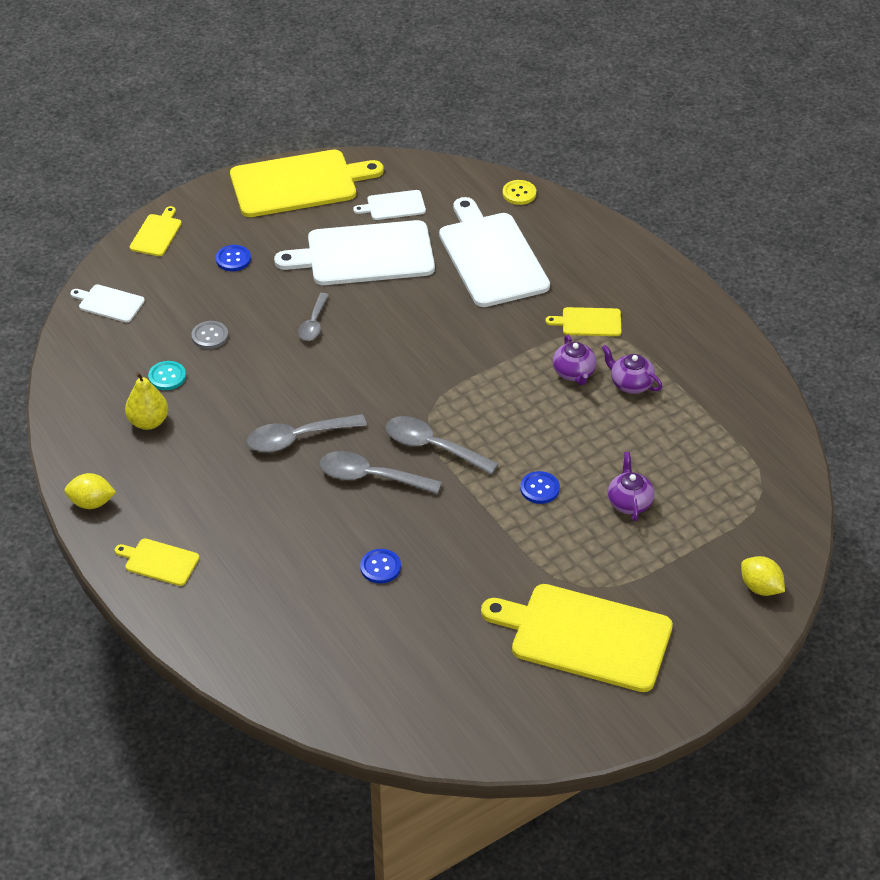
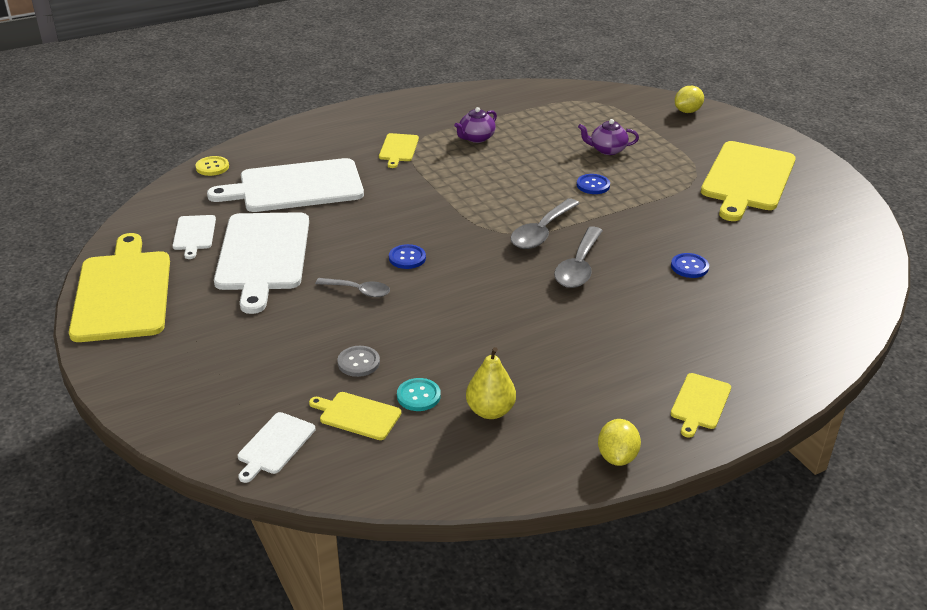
camera: 85 degrees left, 10 degrees down
yellow cutting board [130,206,182,256] -> yellow cutting board moved to [309,392,401,440]
blue button [216,245,251,271] -> blue button moved to [389,244,426,269]
grey spoon [247,414,367,452] -> none
purple teapot [553,334,596,385] -> none

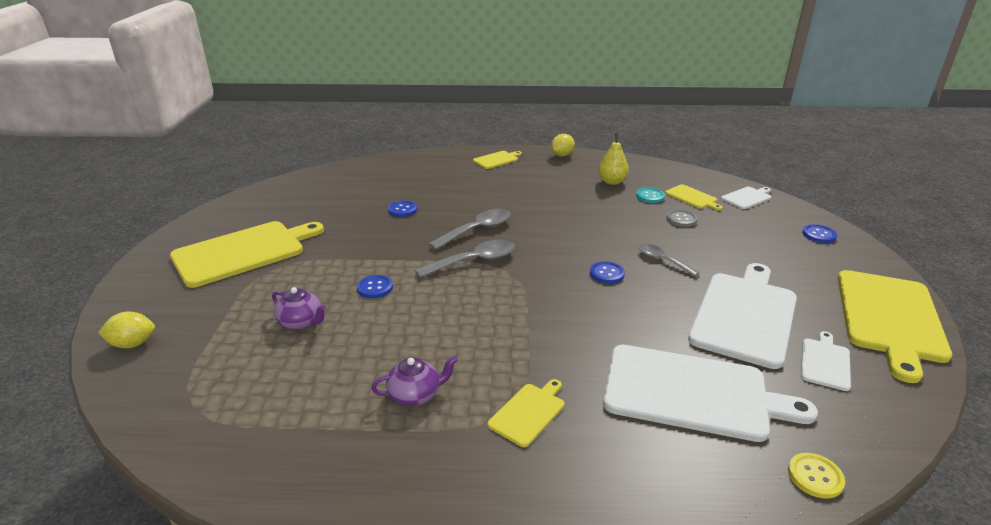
camera: 150 degrees left, 5 degrees down
none -> blue button [802,224,837,243]

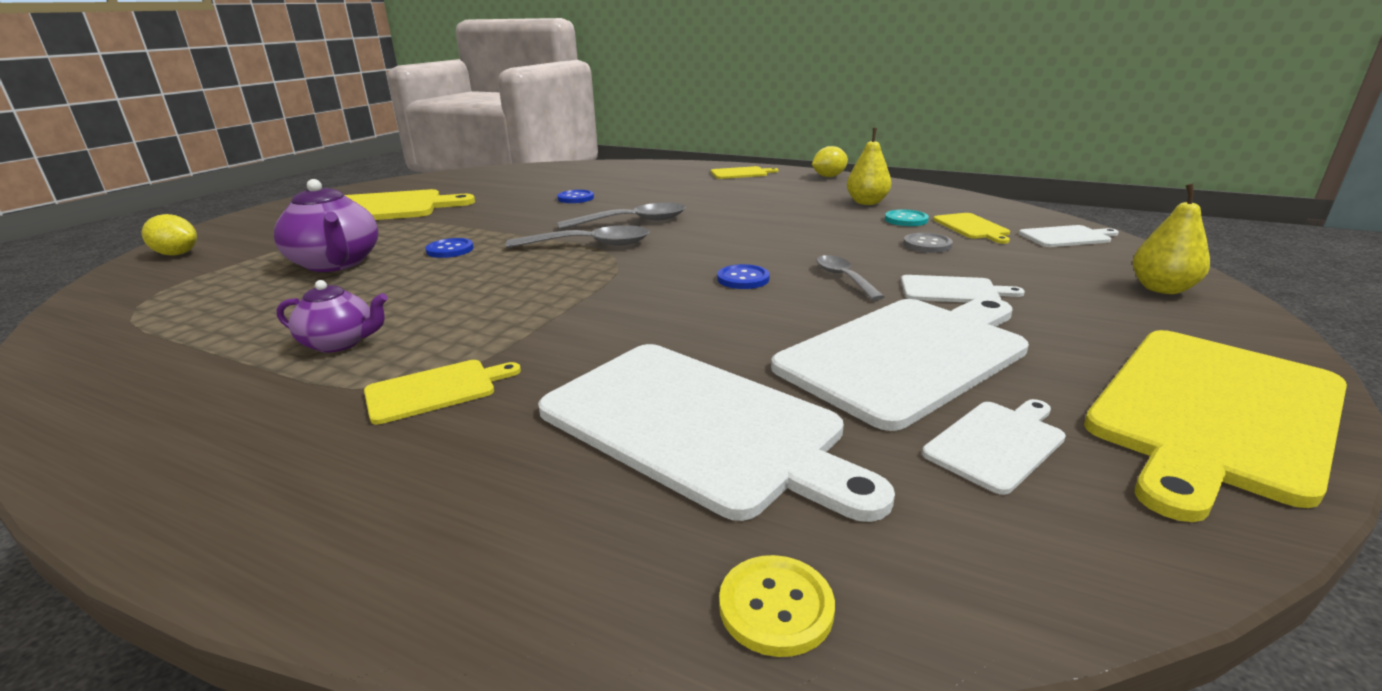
camera: 25 degrees right, 5 degrees down
purple teapot [272,287,326,330] -> purple teapot [274,179,378,272], size x1.64
blue button [802,224,837,243] -> yellow pear [1133,184,1210,294]
none -> white cutting board [901,275,1025,303]

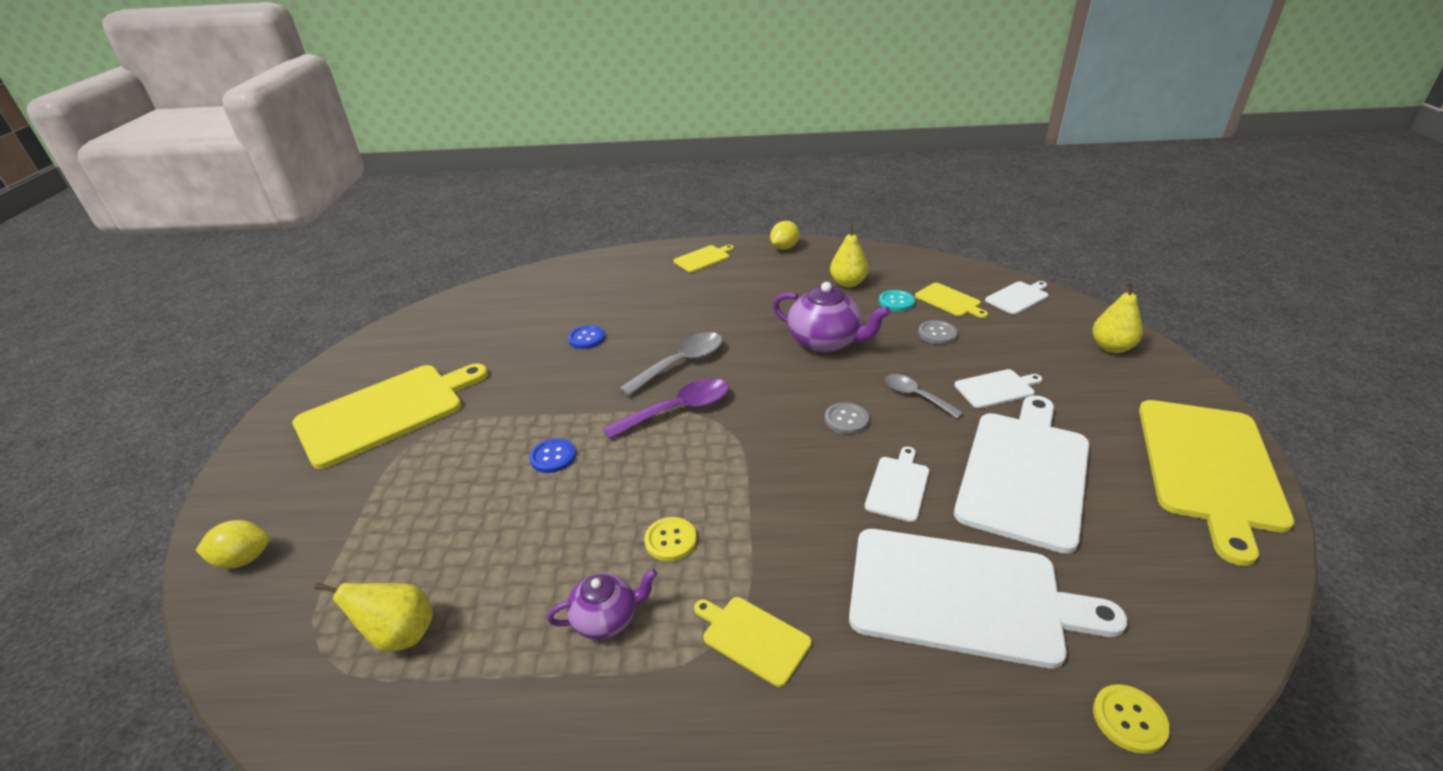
camera: 25 degrees left, 10 degrees up
purple teapot [274,179,378,272] -> purple teapot moved to [773,282,891,353]
yellow cutting board [364,360,521,424] -> yellow cutting board turned 90 degrees counterclockwise [694,597,812,687]
grey spoon [506,225,650,248] -> purple spoon [603,378,729,439]
blue button [717,264,770,289] -> grey button [825,402,869,434]
white cutting board [922,399,1066,495] -> white cutting board moved to [865,447,929,522]
none -> yellow pear [315,583,433,652]
none -> yellow button [644,517,697,561]

